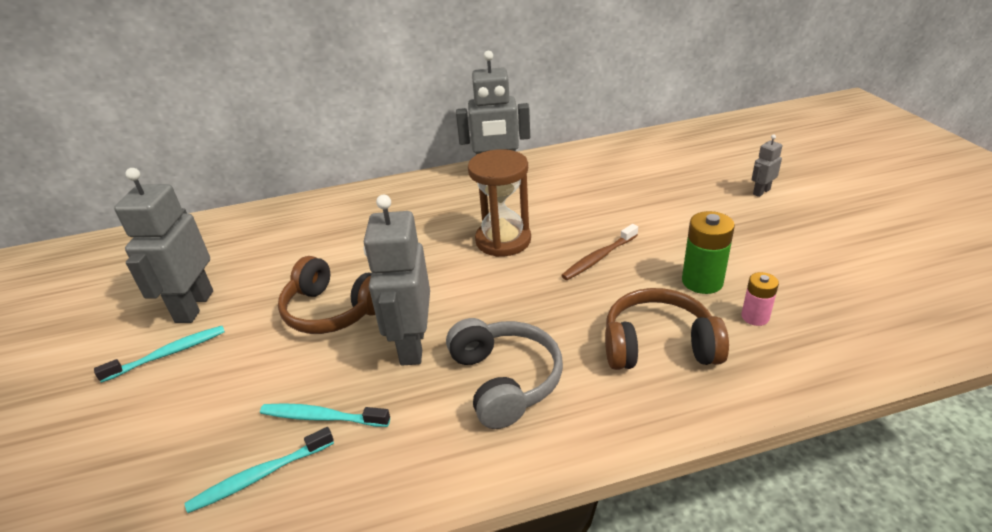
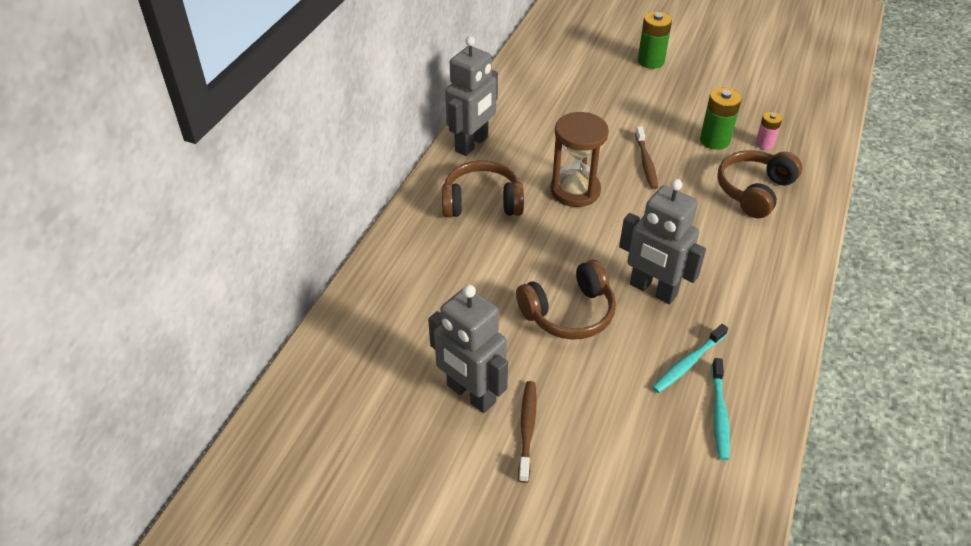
camera: 55 degrees left, 10 degrees up
turquoise toothbrush [94,326,225,383] -> brown toothbrush [518,381,537,483]
grey headphones [446,318,563,429] -> none
grey robot [752,135,782,197] -> green battery [638,11,672,69]
none -> brown headphones [442,160,524,217]

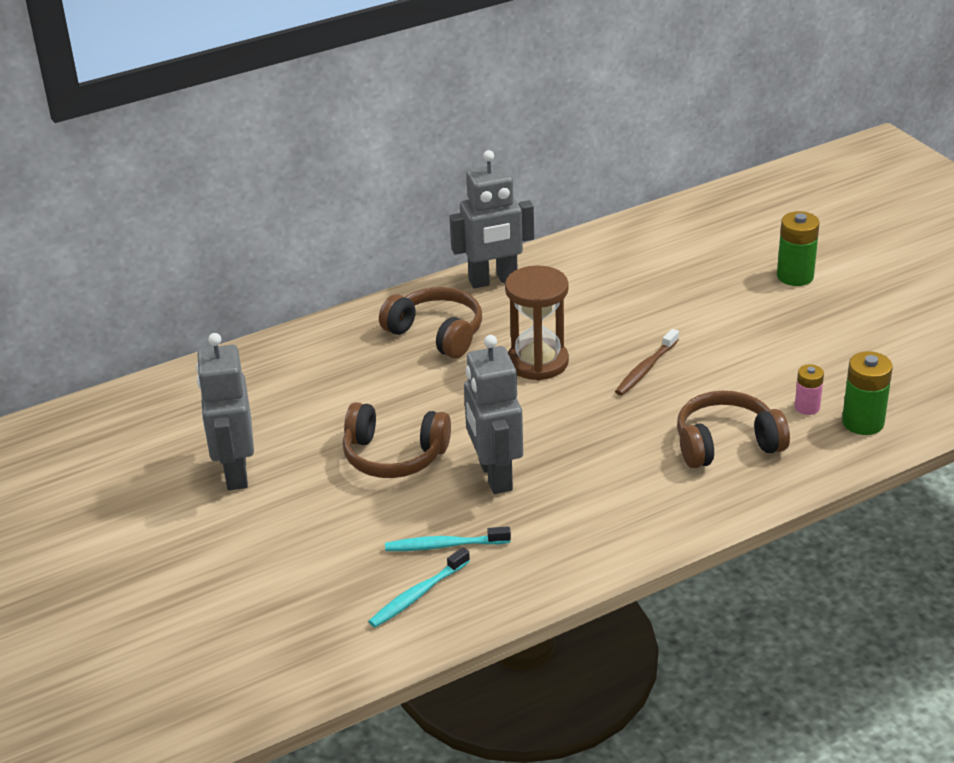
camera: 40 degrees right, 10 degrees down
brown toothbrush [518,381,537,483] -> none
green battery [700,88,742,150] -> green battery moved to [842,351,893,435]

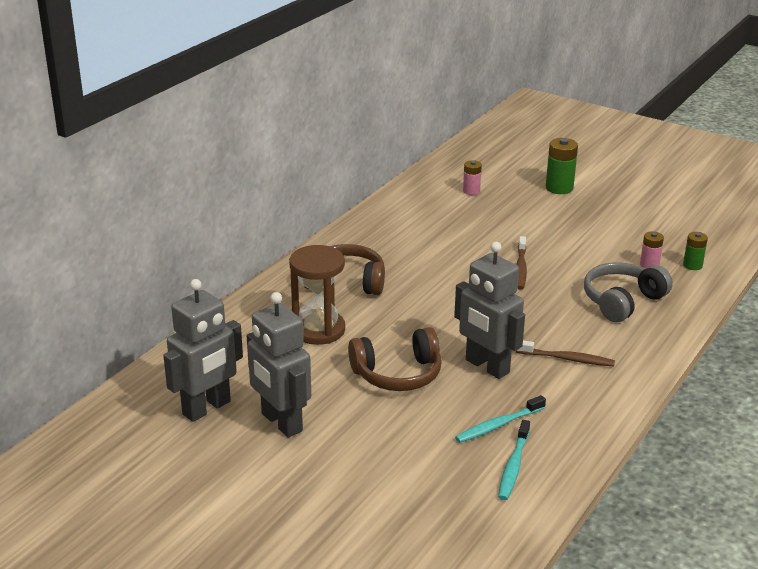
camera: 30 degrees left, 5 degrees down
grey robot [450,150,534,288] -> grey robot moved to [163,279,243,422]
brown hourglass [505,265,569,380] -> brown hourglass moved to [289,245,345,345]
brown headphones [677,391,790,468] -> grey headphones [584,262,673,322]
green battery [842,351,893,435] -> green battery [683,232,708,270], size x0.61
none -> pink battery [463,160,482,195]
none -> brown toothbrush [516,340,615,366]

